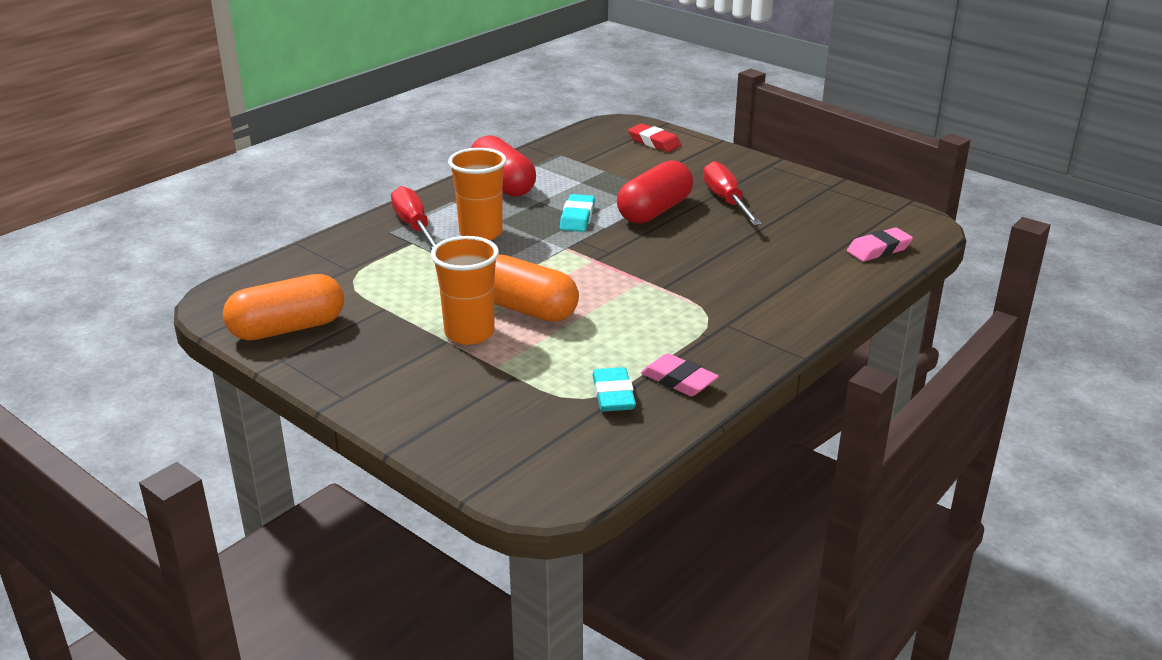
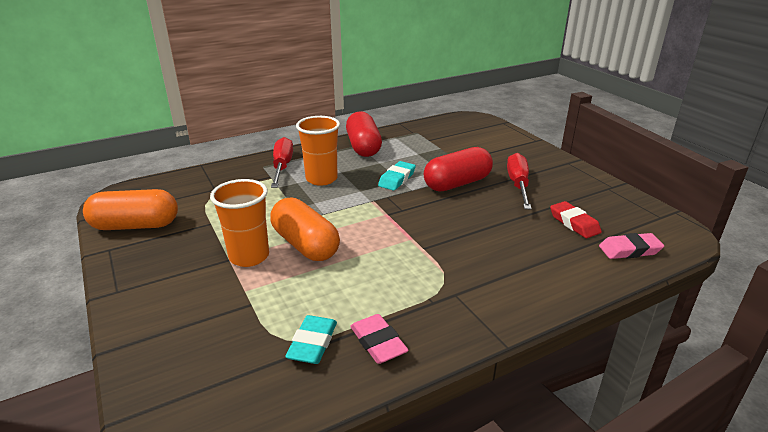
camera: 20 degrees right, 0 degrees up
red eraser [628,124,681,152] -> red eraser moved to [550,201,602,238]

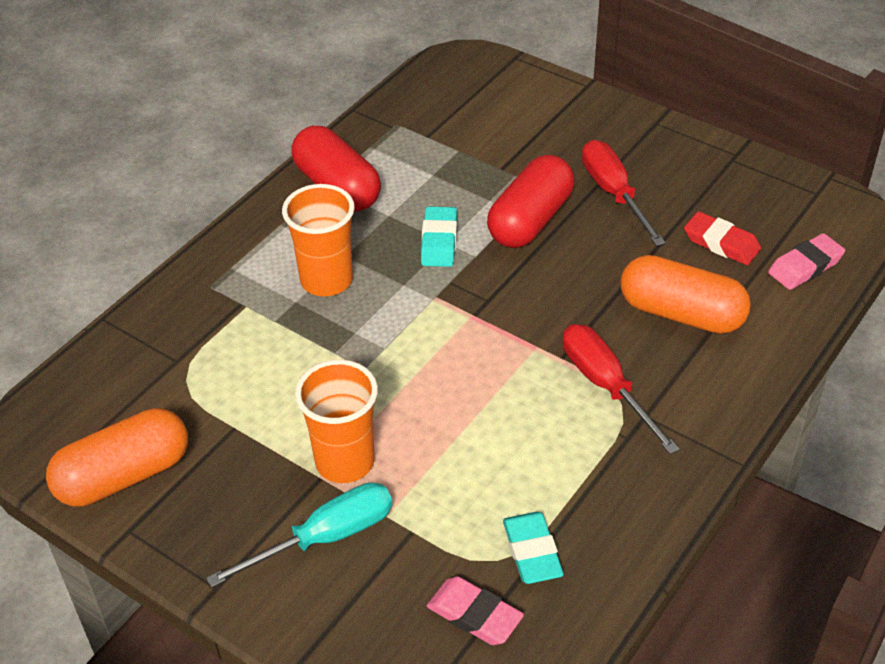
camera: 25 degrees left, 15 degrees up
orange capsule [270,197,340,261] -> orange capsule moved to [620,255,751,334]
red screwdriver [271,137,293,188] -> red screwdriver moved to [563,324,680,454]
pink eraser [350,314,409,364] -> pink eraser moved to [427,577,524,645]
none -> turquoise screwdriver [206,482,392,588]

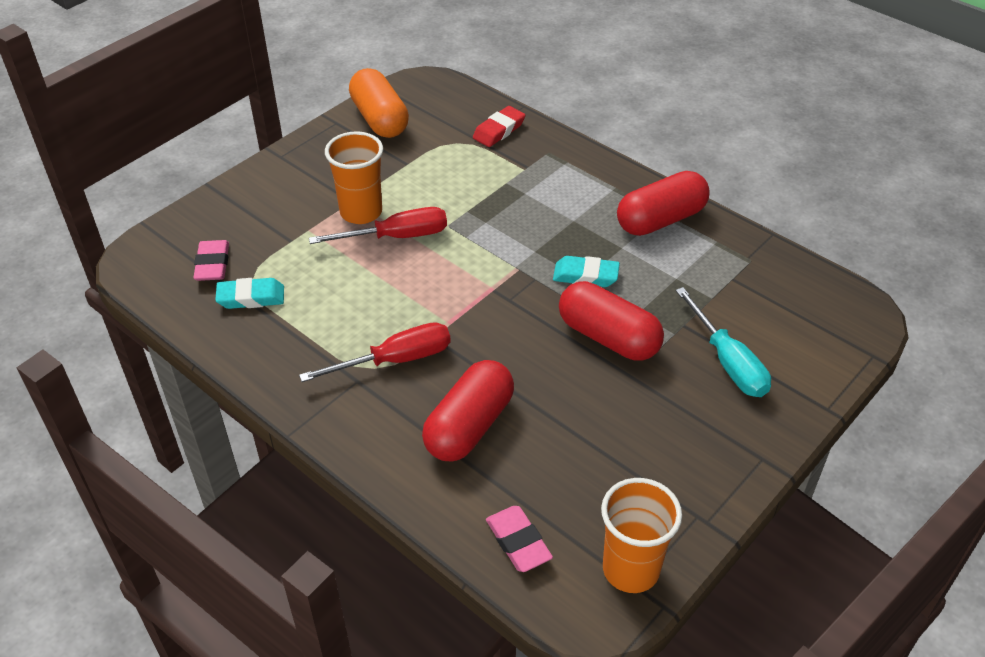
camera: 95 degrees right, 0 degrees up
turquoise screwdriver [206,482,392,588] -> turquoise screwdriver moved to [676,287,771,397]
orange cup [282,184,355,297] -> orange cup moved to [601,478,682,593]
pink eraser [427,577,524,645] -> pink eraser turned 45 degrees counterclockwise [193,240,229,281]
red screwdriver [582,140,666,246] -> red screwdriver moved to [309,207,447,244]
orange capsule [620,255,751,334] -> red capsule [422,360,514,461]
red eraser [684,211,761,265] -> red eraser moved to [473,106,525,147]

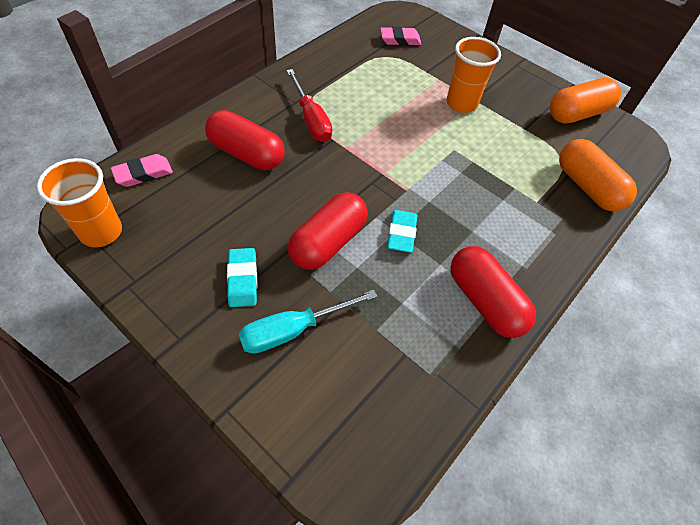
camera: 85 degrees right, 10 degrees up
turquoise eraser [215,278,284,309] -> turquoise eraser moved to [227,248,257,307]
red screwdriver [309,207,447,244] -> none
red eraser [473,106,525,147] -> orange capsule [559,139,637,211]

